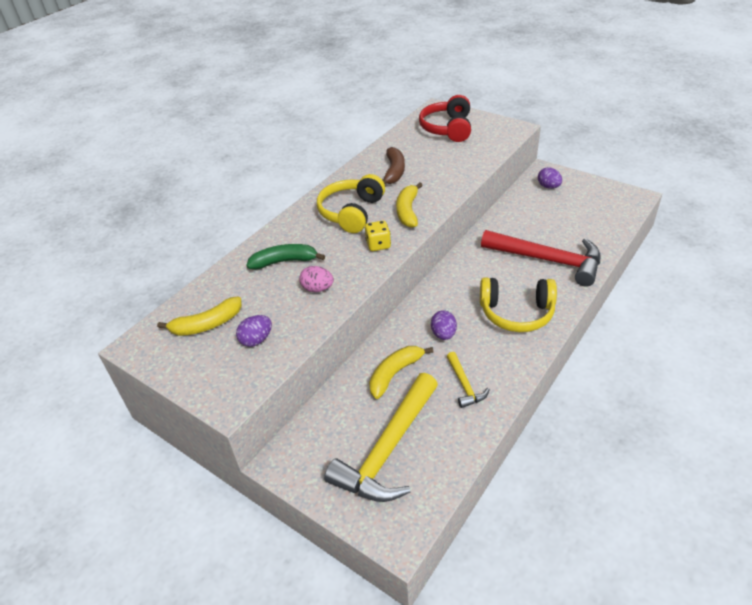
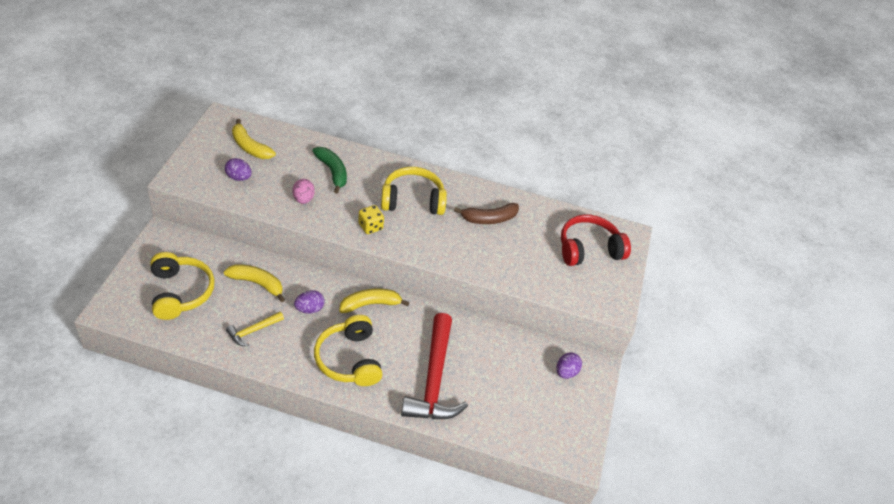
camera: 60 degrees right, 5 degrees up
yellow hammer [324,373,438,502] -> yellow headphones [150,252,215,320]
yellow banana [396,183,423,228] -> yellow banana moved to [339,289,410,313]

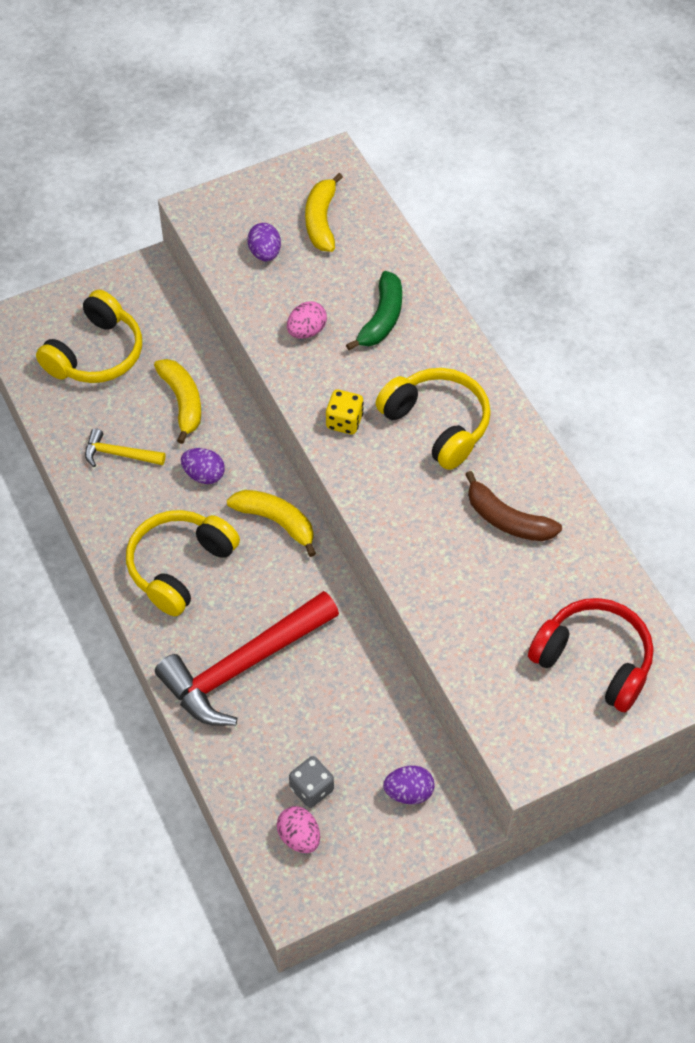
camera: 55 degrees right, 10 degrees up
none -> pink egg [277,806,320,853]
none -> grey dice [289,756,334,808]

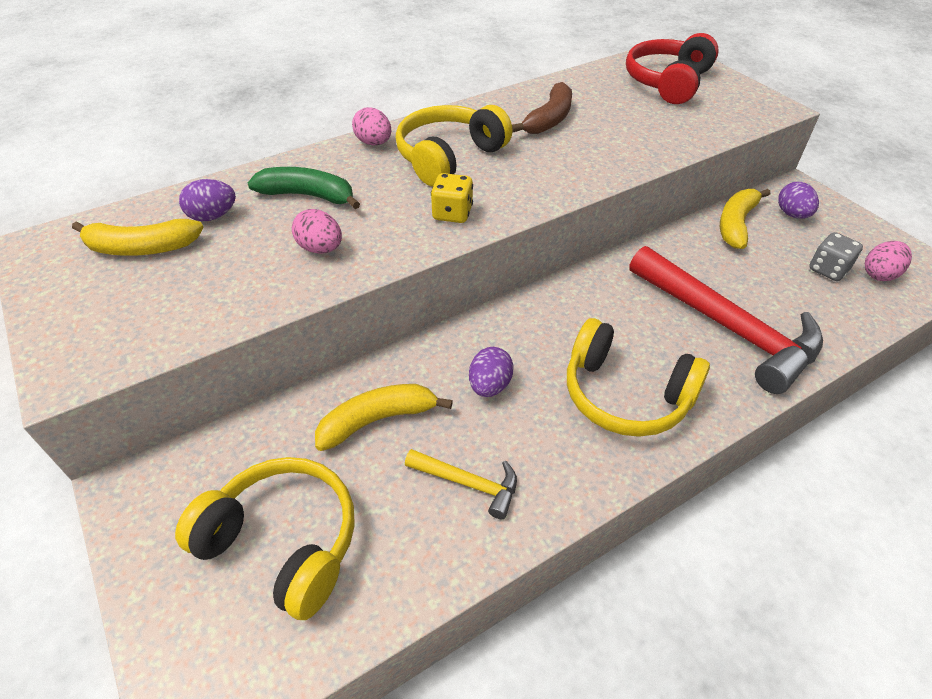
camera: 95 degrees left, 10 degrees down
yellow hammer [85,428,166,467] -> yellow hammer turned 75 degrees counterclockwise [405,449,517,519]
yellow banana [227,490,316,557] -> yellow banana moved to [720,189,770,249]
purple egg [247,223,281,261] -> purple egg moved to [179,179,236,221]
none -> pink egg [352,107,391,145]

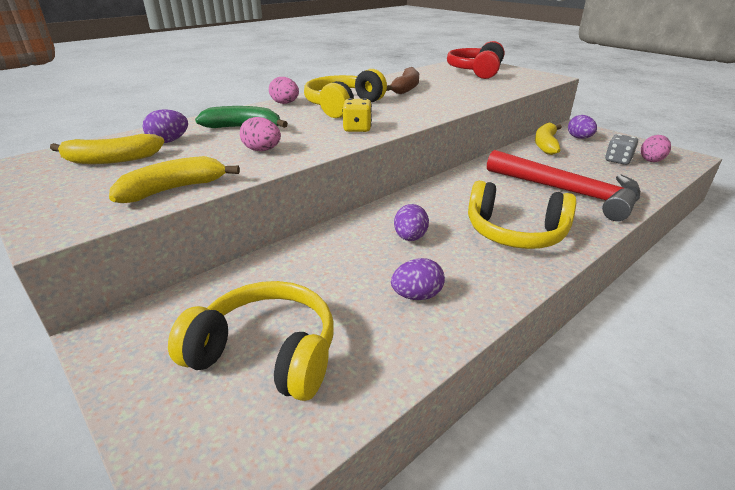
camera: 10 degrees left, 15 degrees down
yellow banana [315,384,453,451] -> yellow banana moved to [109,156,240,203]
yellow hammer [405,449,517,519] -> purple egg [391,258,445,300]

